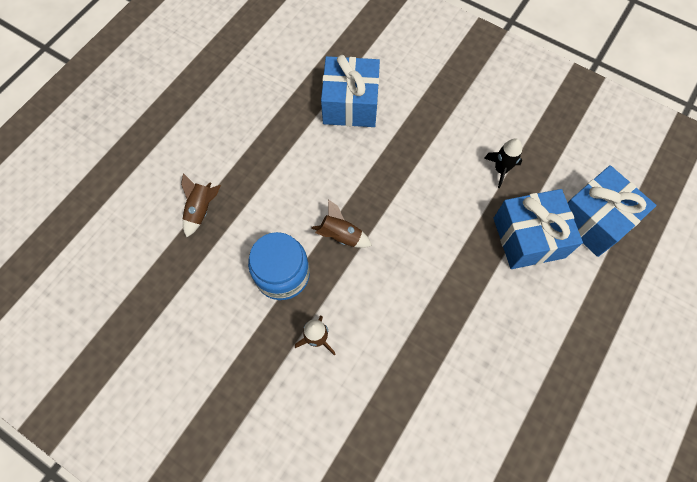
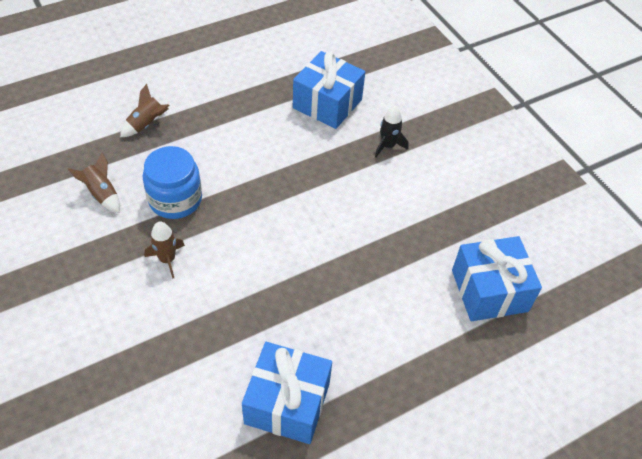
camera: 25 degrees right, 15 degrees down
brown rocket [311,199,372,248] -> brown rocket moved to [68,152,120,213]
black rocket [484,138,522,188] -> black rocket moved to [375,106,408,157]
blue gift [494,189,583,269] -> blue gift moved to [242,342,332,444]

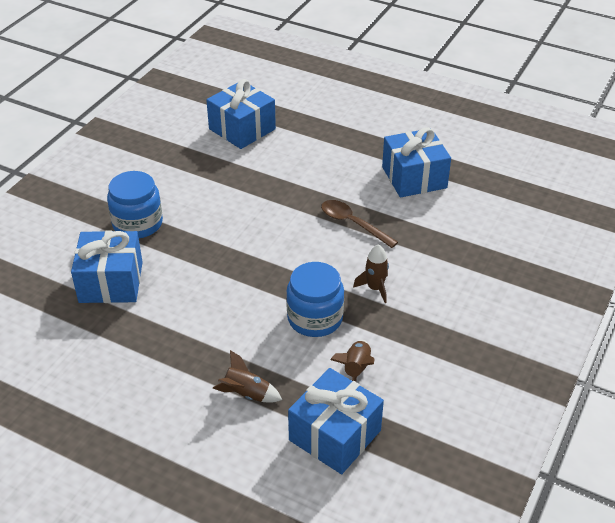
camera: 120 degrees left, 10 degrees down
black rocket [375,106,408,157] -> blue jar [107,171,163,238]
none -> blue gift [288,368,384,474]
none -> brown spoon [321,200,398,248]

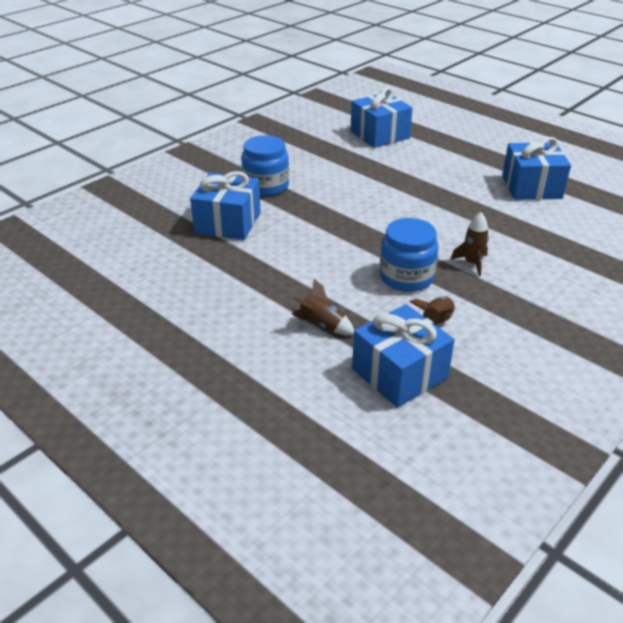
camera: 15 degrees right, 5 degrees down
brown spoon [321,200,398,248] -> none

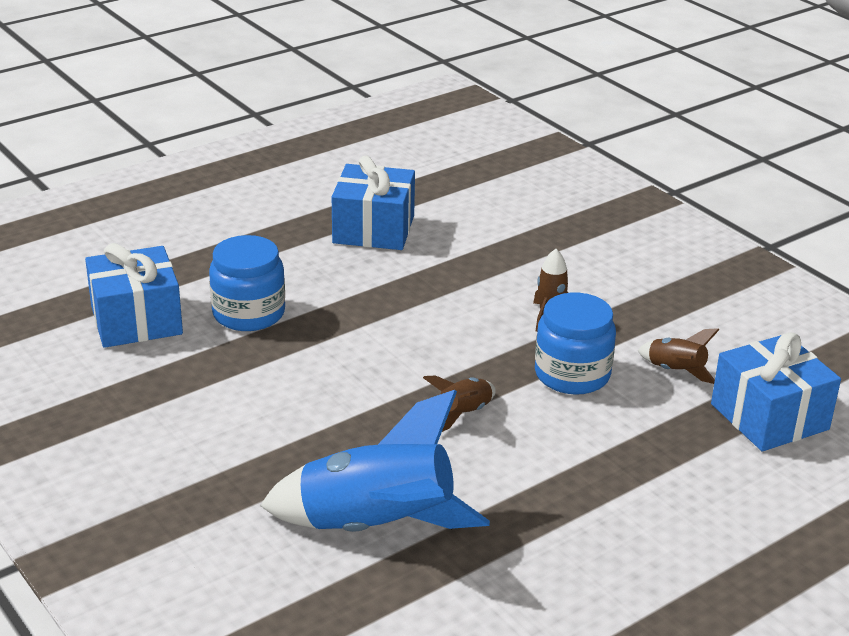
camera: 80 degrees left, 5 degrees down
blue gift [190,171,261,240] -> blue rocket [260,390,490,532]
blue jar [241,135,289,196] -> blue jar moved to [209,235,285,331]
brown rocket [291,279,354,335] -> brown rocket moved to [423,375,496,432]

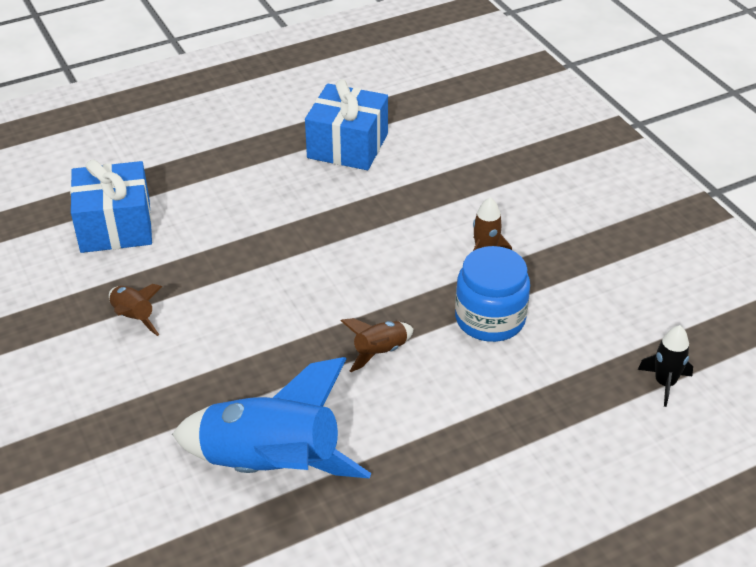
camera: 10 degrees right, 10 degrees up
blue jar [209,235,285,331] -> none
brown rocket [638,328,719,384] -> brown rocket moved to [109,284,162,336]
blue gift [711,332,841,451] -> black rocket [638,325,693,407]

